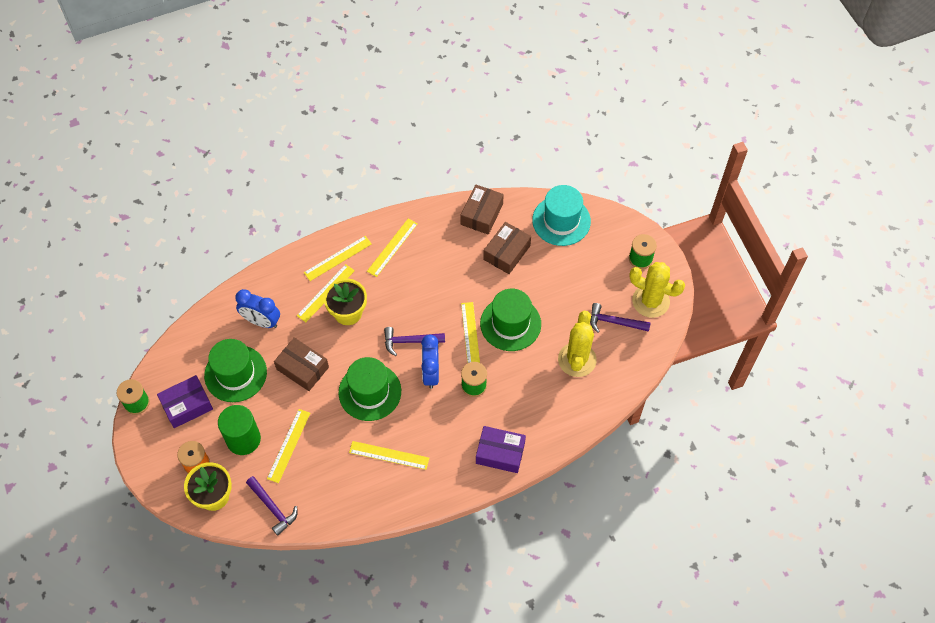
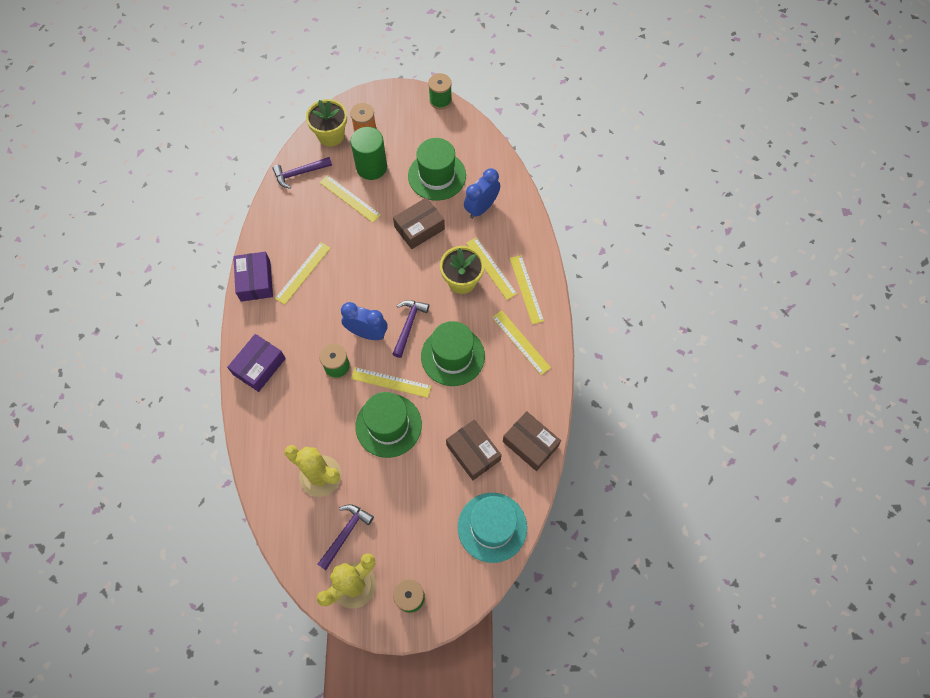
camera: 110 degrees right, 5 degrees up
purple box [157,375,213,428] -> purple box moved to [233,252,273,302]
green hat [339,357,401,421] -> green hat moved to [421,321,485,386]

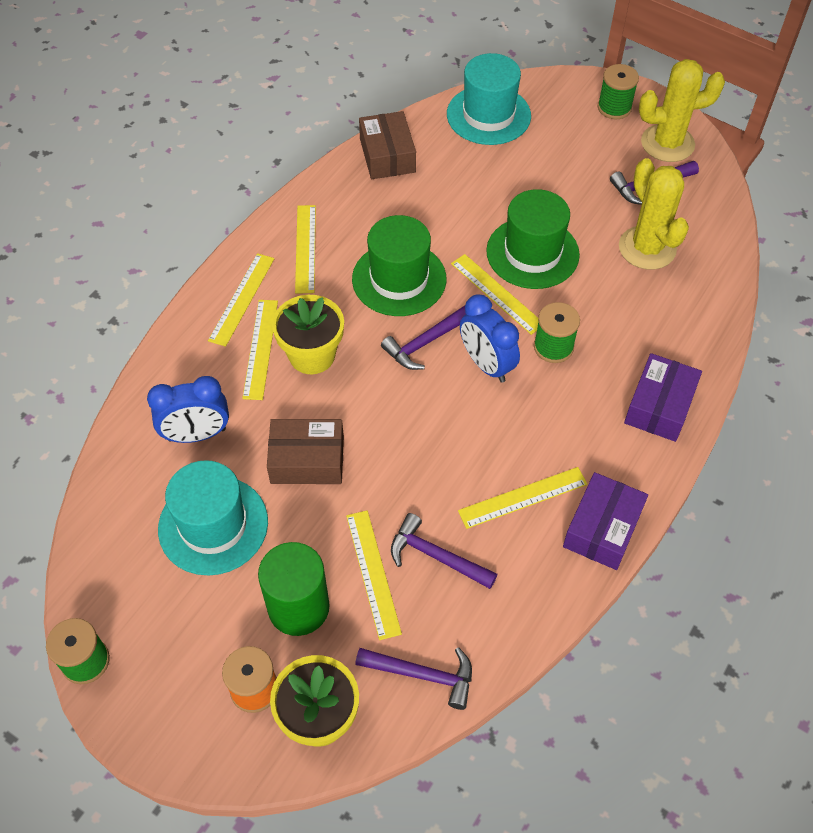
camera: 145 degrees left, 10 degrees down
purple box [227,334,286,392] -> purple box turned 45 degrees counterclockwise [624,353,702,442]
green hat [408,138,466,201] -> turquoise hat [158,460,268,576]
brown box [446,419,502,480] -> none
none -> purple hammer [391,513,498,589]

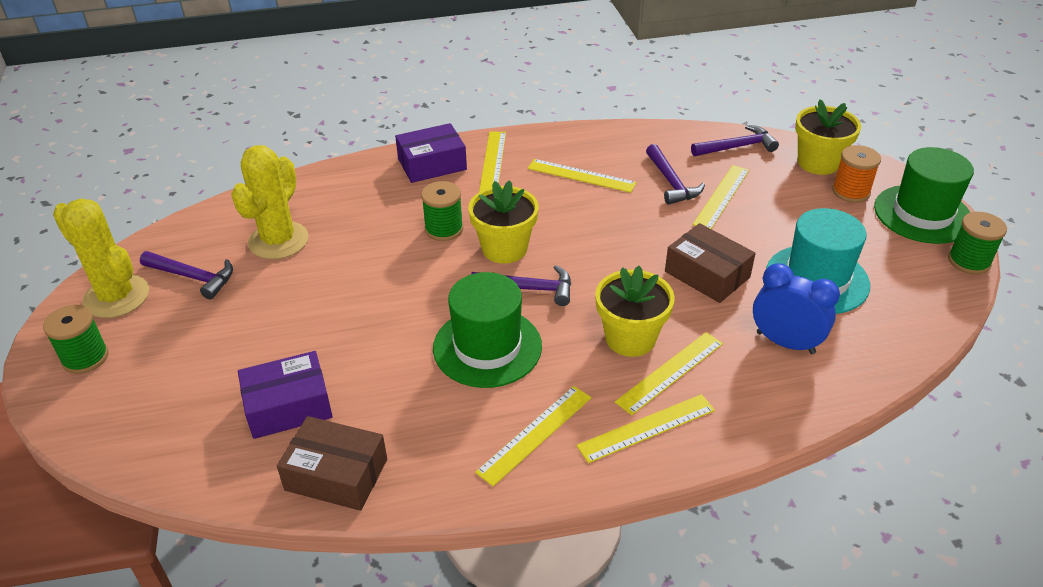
camera: 135 degrees left, 15 degrees down
green cylinder [258,542,330,636] -> none
purple hammer [355,647,472,710] -> purple hammer turned 105 degrees clockwise [691,125,779,156]
brown box [359,111,416,179] -> brown box turned 75 degrees clockwise [277,416,387,511]
turquoise hat [447,53,531,145] -> none
yellow ruler [451,254,539,335] -> yellow ruler moved to [479,131,506,192]
blue clock [460,294,520,383] -> yellow flower pot [468,180,539,264]
green hat [486,189,580,289] -> green hat moved to [874,147,974,244]
purple box [563,472,648,570] -> purple box moved to [238,351,333,439]

